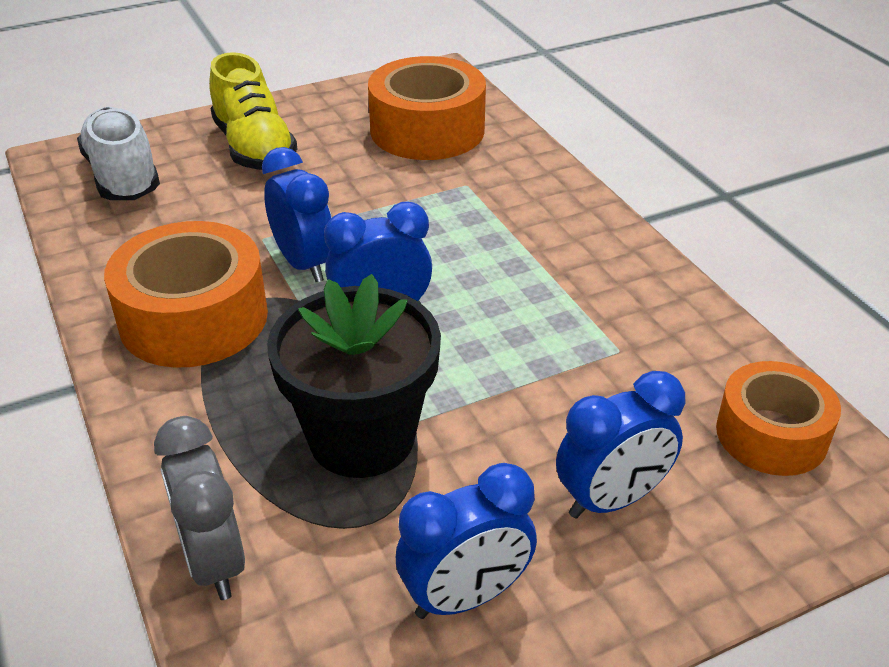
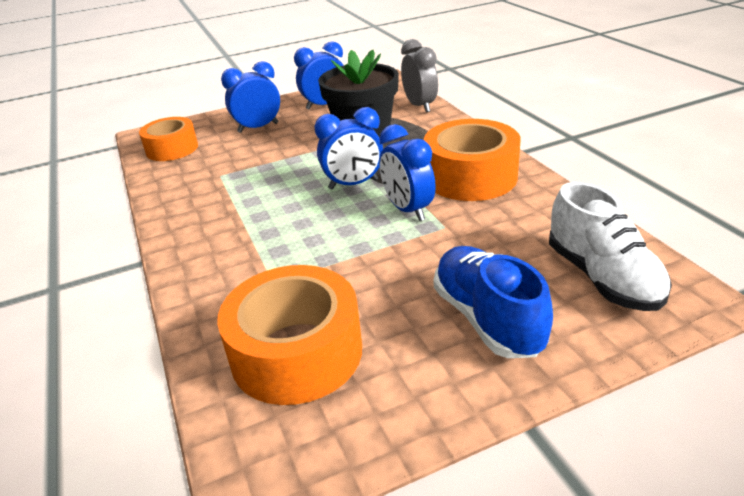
camera: 175 degrees left, 5 degrees down
yellow shoe [209,52,297,170] -> blue shoe [434,246,553,358]

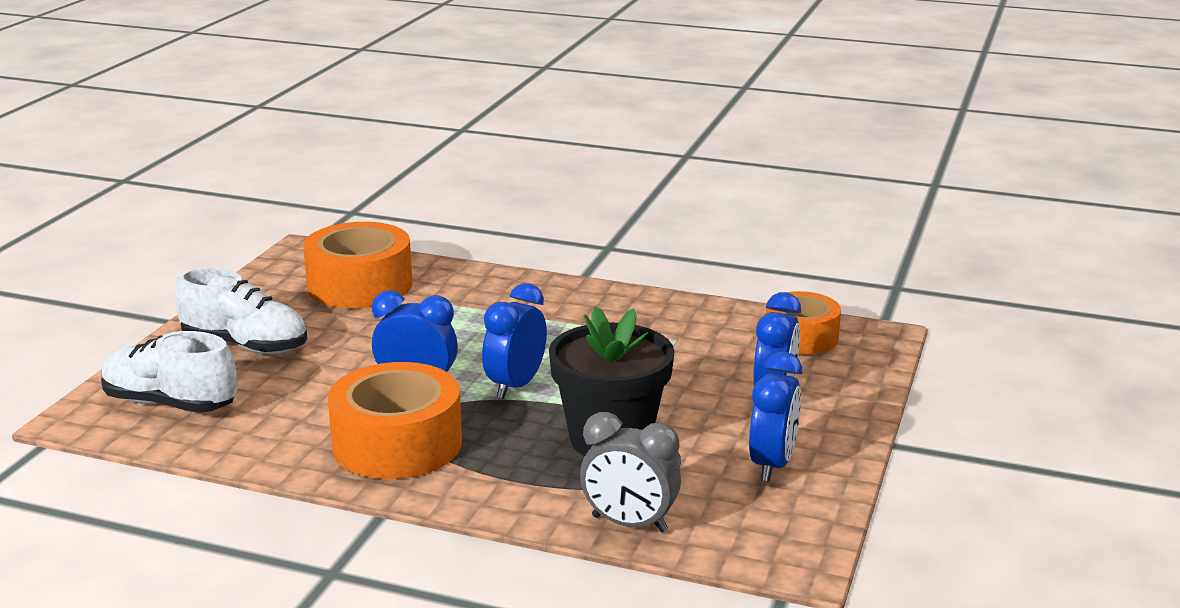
camera: 130 degrees right, 10 degrees down
blue shoe [434,246,553,358] -> white shoe [174,268,307,354]

